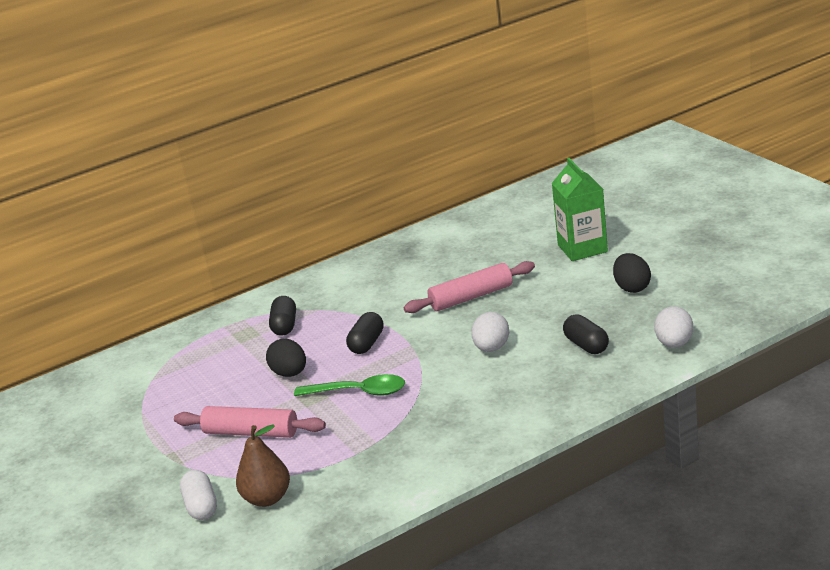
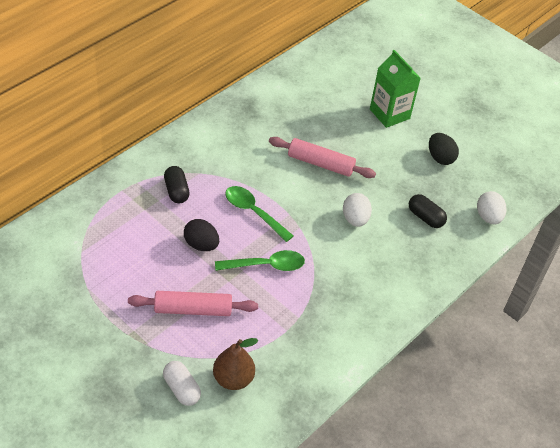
camera: 25 degrees left, 20 degrees up
black capsule [346,312,384,354] -> green spoon [225,186,293,242]
pink rolling pin [404,261,535,313] -> pink rolling pin turned 60 degrees clockwise [269,137,376,178]

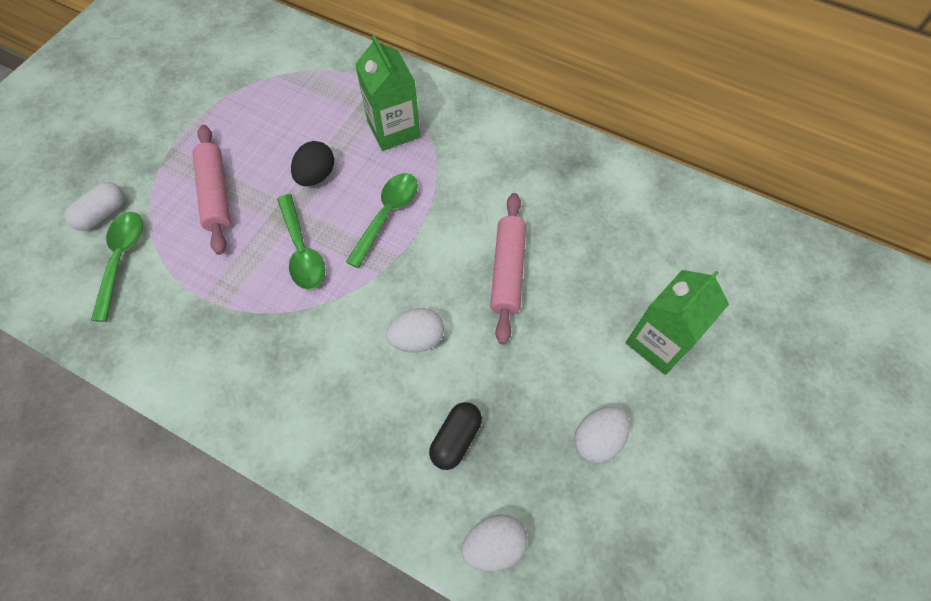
camera: 80 degrees right, 15 degrees up
black capsule [164,166,190,203] -> green carton [355,35,420,151]
brown pear [213,338,258,390] -> green spoon [91,212,143,322]
black egg [429,133,459,165] -> white egg [574,407,630,464]

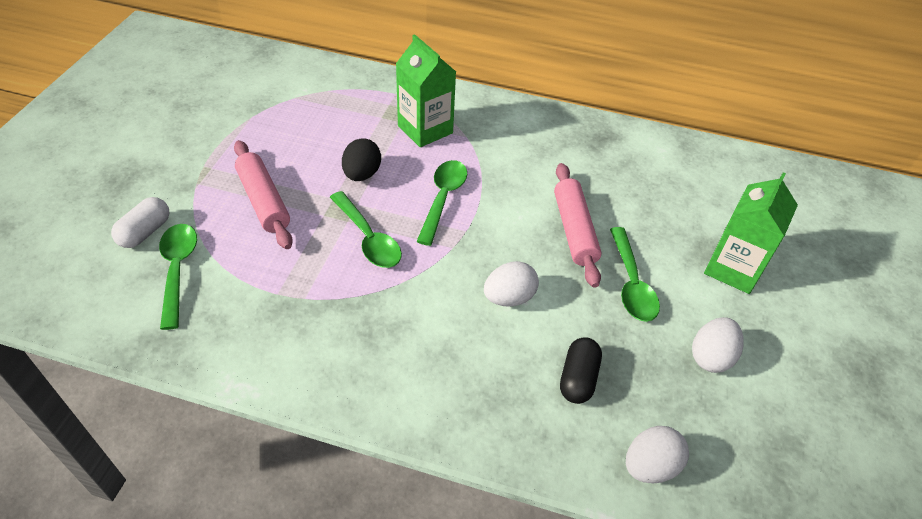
camera: 15 degrees left, 15 degrees down
none -> green spoon [610,227,660,322]

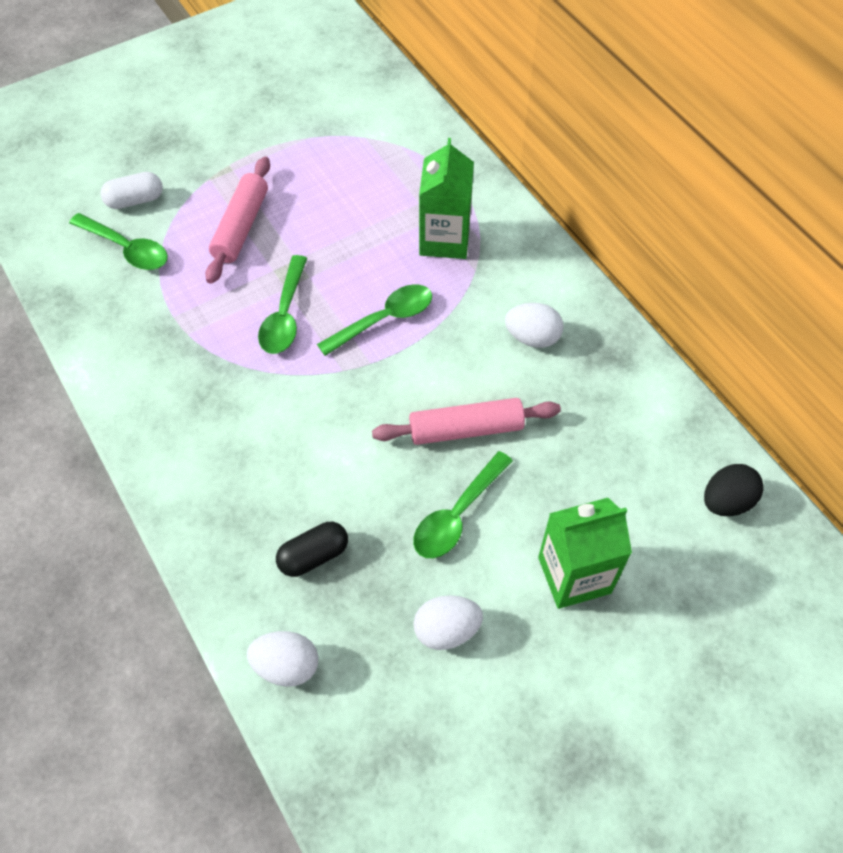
camera: 45 degrees right, 10 degrees up
green spoon [159,224,197,330] -> green spoon turned 90 degrees clockwise [69,213,168,270]
black egg [342,138,381,181] -> black egg moved to [704,464,764,516]
white egg [484,261,539,307] -> white egg moved to [505,303,564,348]
pink rolling pin [554,163,602,288] -> pink rolling pin turned 45 degrees clockwise [372,398,561,445]

